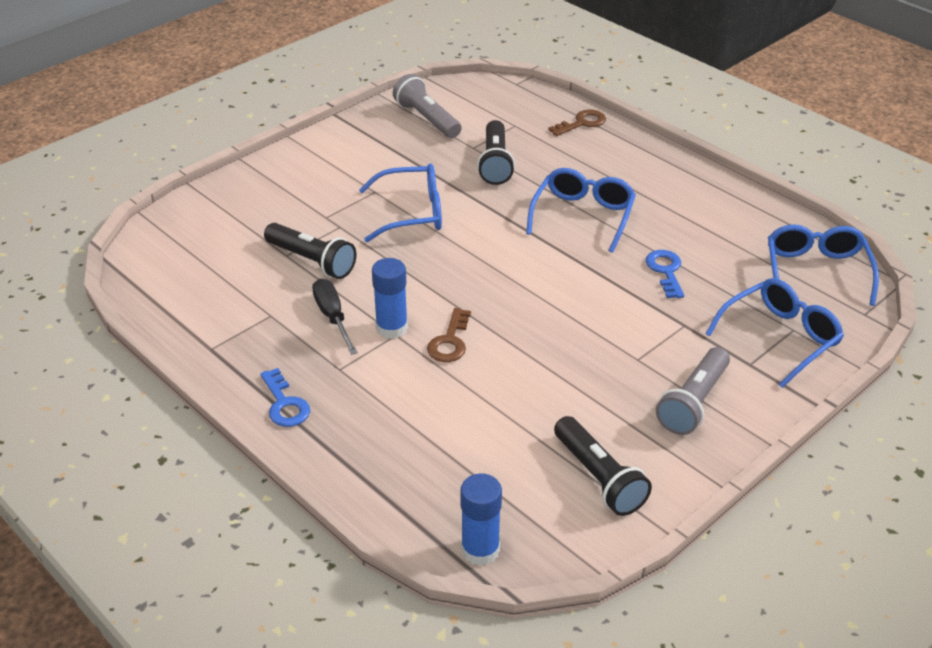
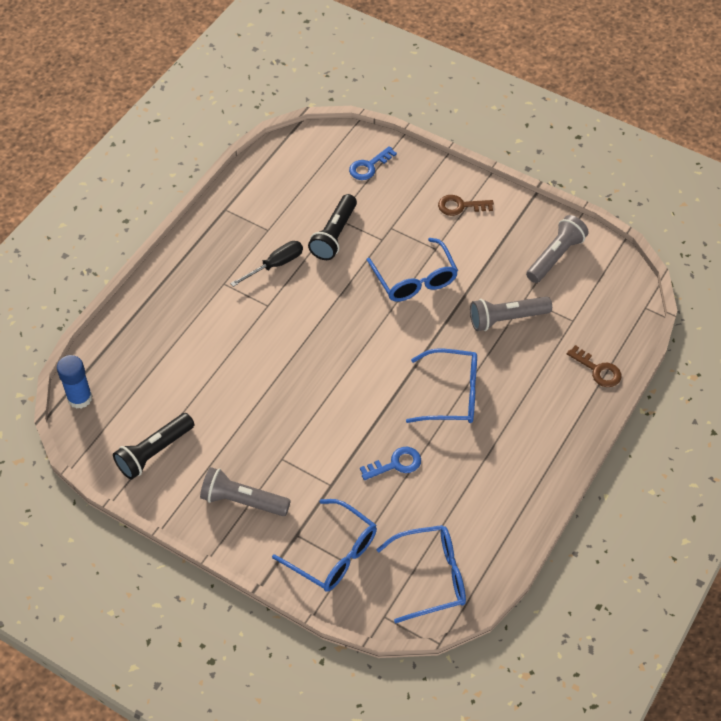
camera: 75 degrees right, 15 degrees up
blue key [260,368,310,427] -> blue key moved to [349,146,397,180]
blue glue stick [372,258,408,339] -> none
brown key [427,308,471,362] -> brown key moved to [438,195,494,216]
black flashlight [477,120,515,185] -> grey flashlight [470,296,552,331]

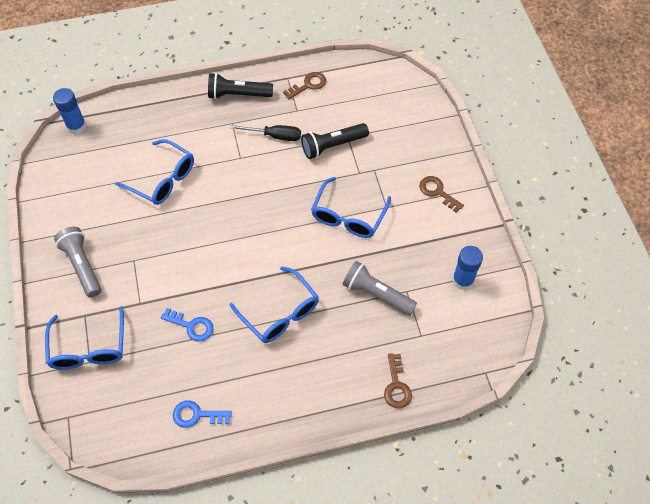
camera: 45 degrees right, 5 degrees up
black flashlight [113,413,194,480] -> black flashlight moved to [208,73,273,99]
blue key [349,146,397,180] -> blue key moved to [173,400,232,428]
blue glasses [376,525,466,623] -> blue glasses moved to [115,139,194,205]
grey flashlight [526,215,589,283] -> blue glue stick [452,246,483,290]
none -> brown key [283,72,326,100]

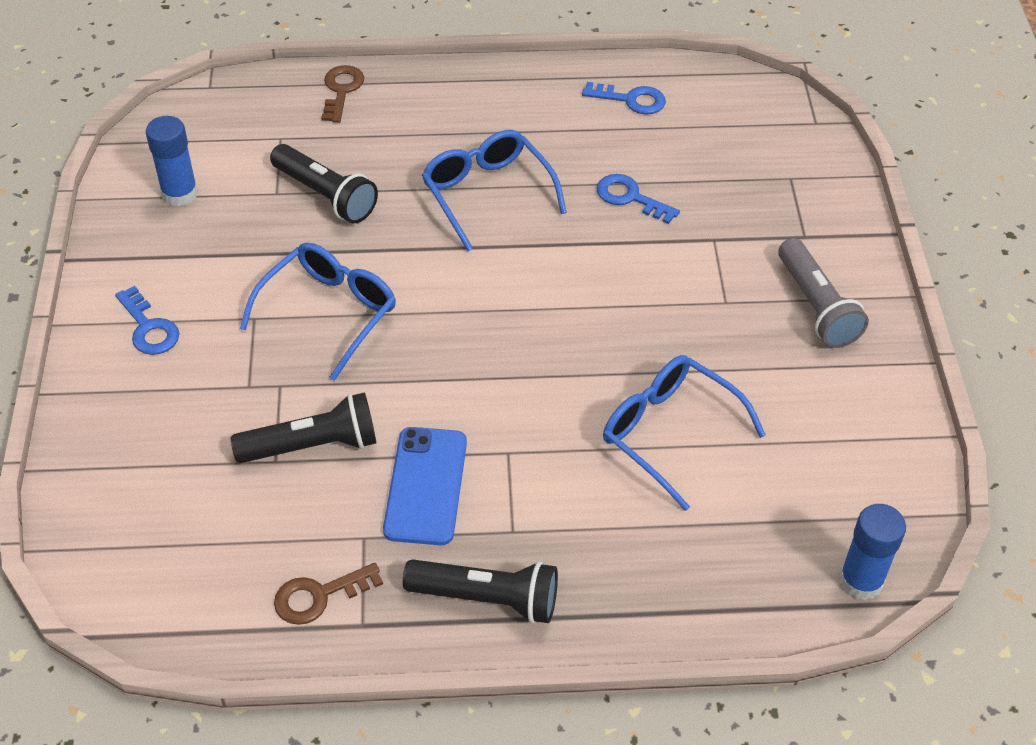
camera: 170 degrees left, 10 degrees down
blue glasses [45,306,124,370] -> none
black screwdriver [231,125,301,141] -> blue phone [383,427,467,545]
grey flashlight [343,261,417,316] -> black flashlight [270,144,378,224]
brown key [419,176,464,212] -> blue key [115,286,180,355]

